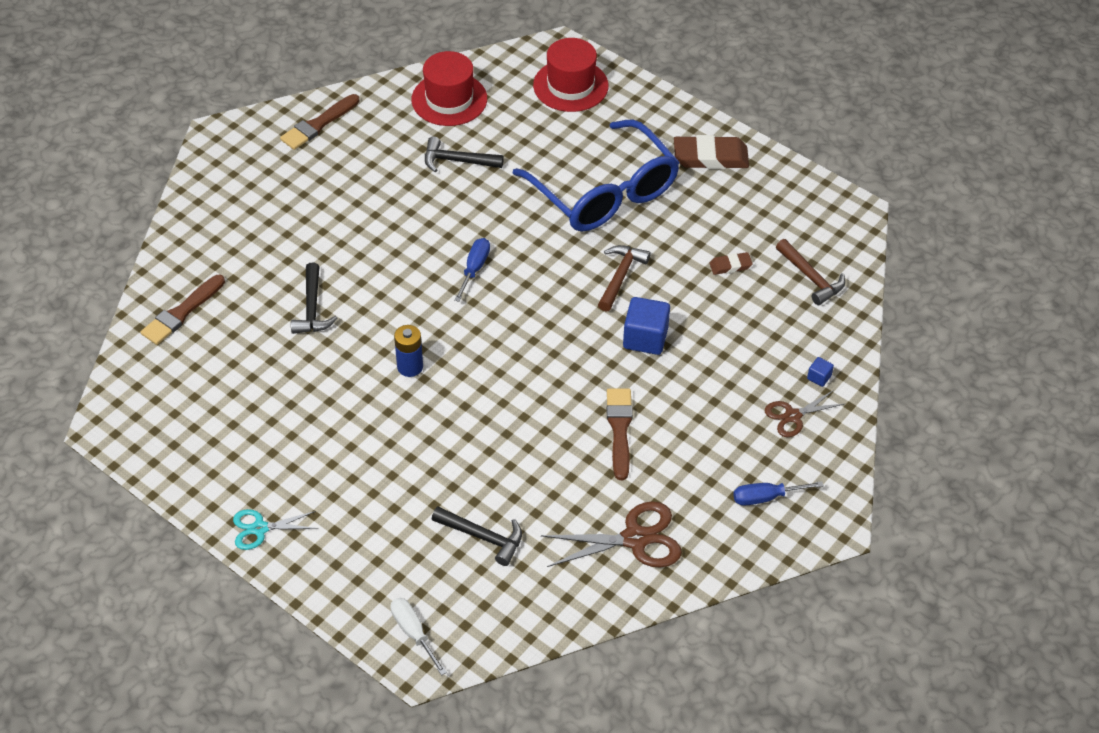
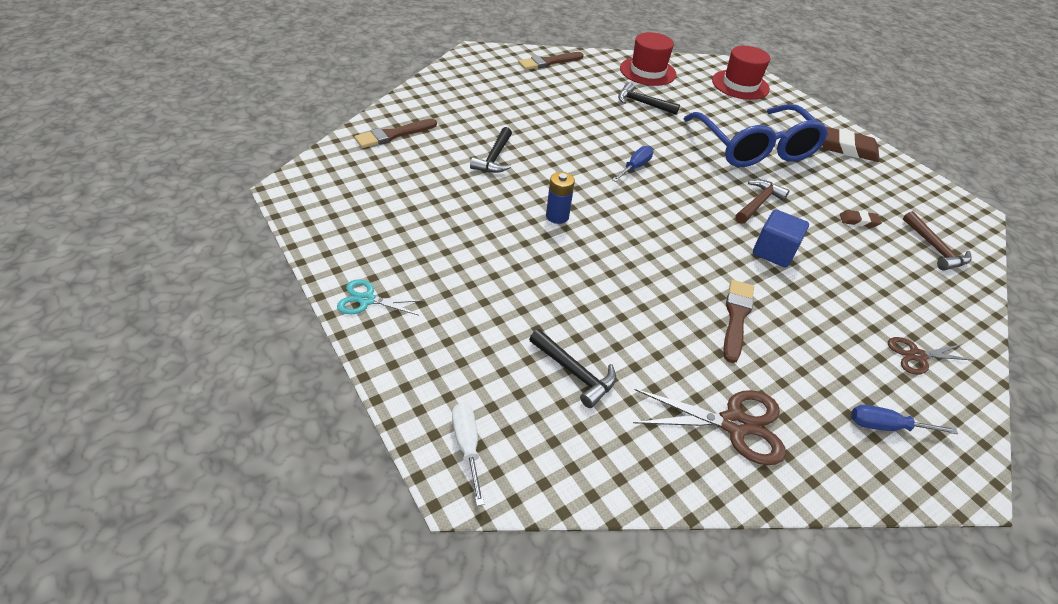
camera: 15 degrees right, 5 degrees down
blue cube [807,357,834,387] -> none

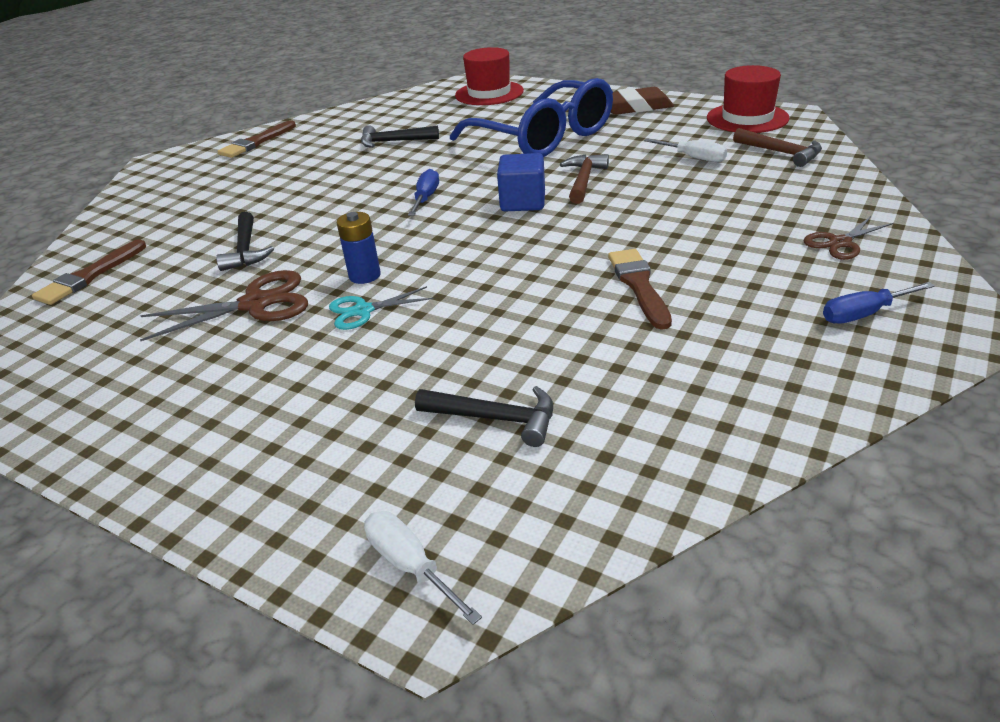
camera: 20 degrees left, 10 degrees down
turquoise scissors [337,279,425,316] -> turquoise scissors moved to [329,286,434,330]
red hat [620,32,677,86] -> red hat moved to [707,65,790,133]
brown scissors [633,389,786,465] -> brown scissors moved to [140,270,308,341]
blue cube [753,210,809,268] -> blue cube moved to [497,153,545,211]
brown eraser [840,210,882,227] -> white screwdriver [644,138,727,162]

